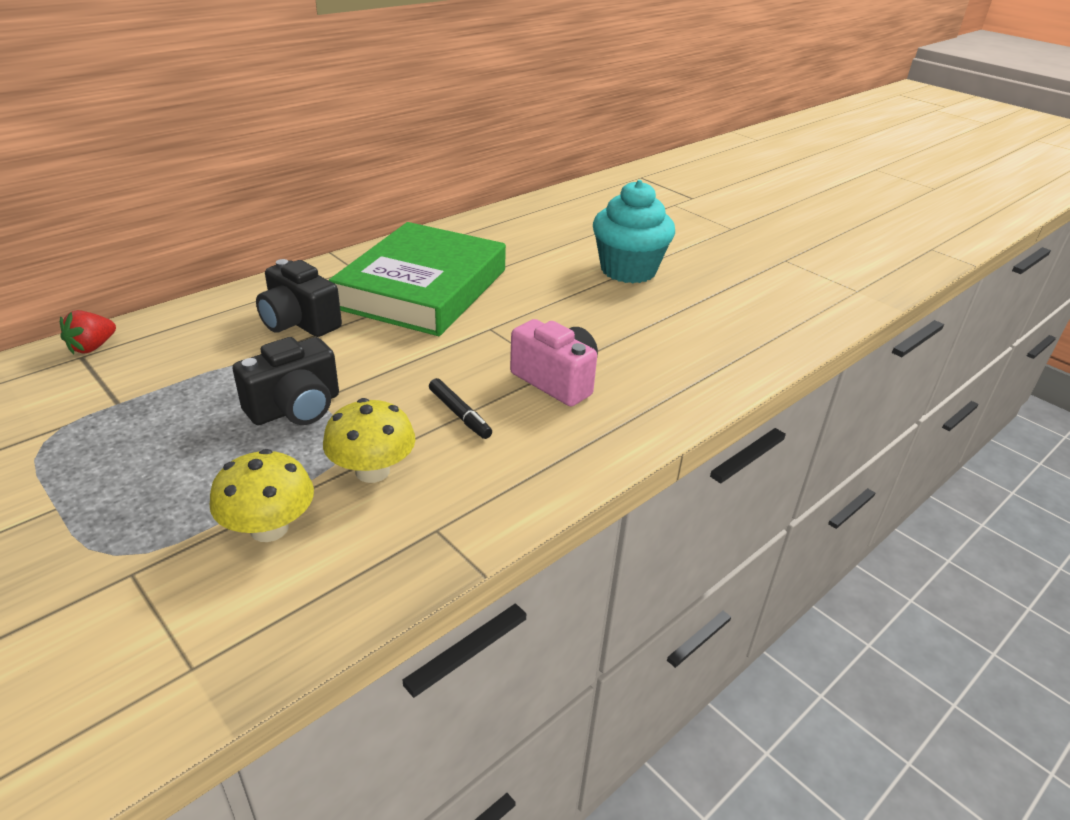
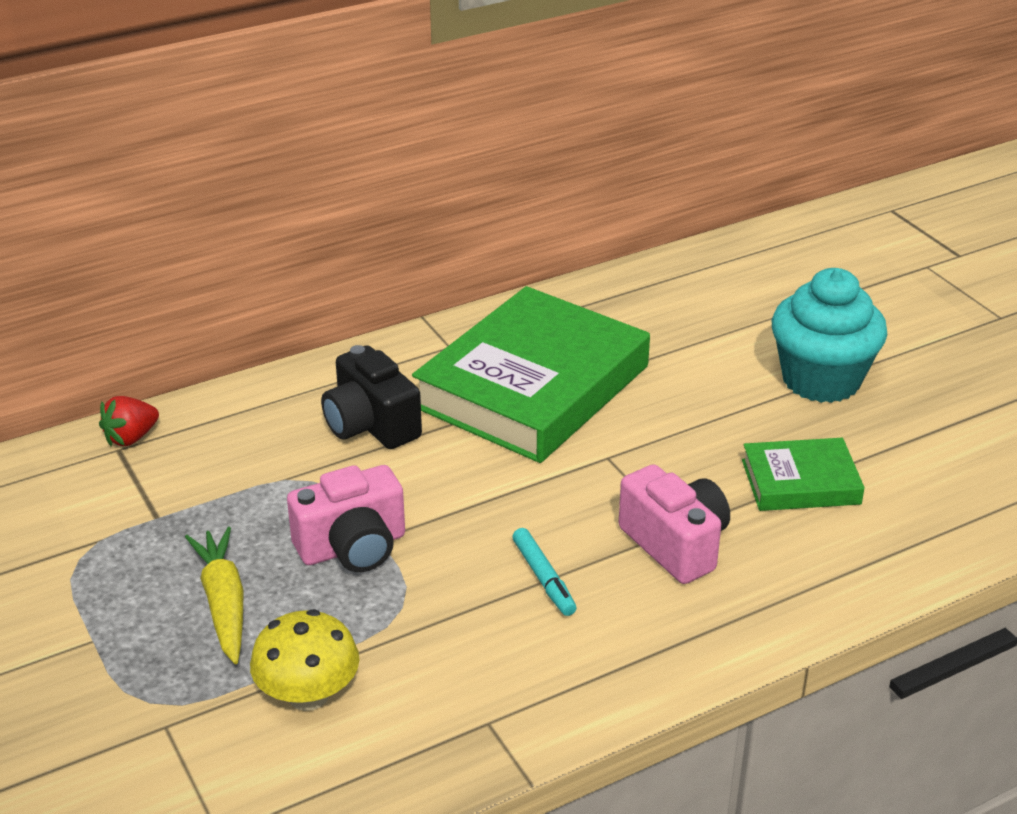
camera: 15 degrees right, 0 degrees up
black camera [233,337,339,425] -> pink camera [287,465,405,572]
yellow mushroom [323,398,416,483] -> none
black marker [429,378,492,439] -> turquoise marker [512,528,576,616]
none -> yellow carrot [185,527,244,664]
none -> green book [742,438,865,511]

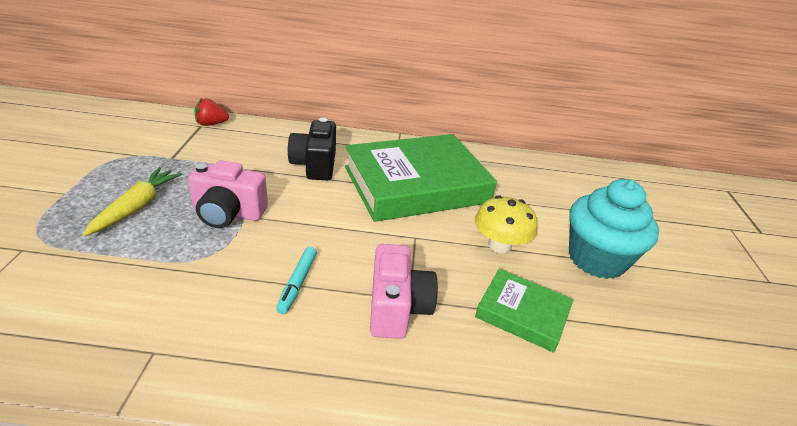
camera: 30 degrees right, 0 degrees up
yellow mushroom [250,609,359,711] -> yellow mushroom moved to [475,195,537,253]

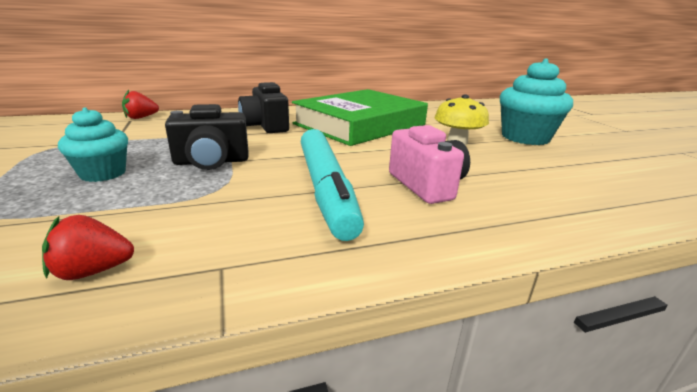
camera: 20 degrees left, 10 degrees down
yellow carrot [83,167,182,237] -> turquoise cupcake [58,107,128,182]
pink camera [188,160,268,228] -> black camera [165,104,249,170]
turquoise marker [276,247,317,314] -> turquoise marker [301,129,364,241], size x2.29
green book [475,269,574,353] -> none
none -> red strawberry [42,215,134,280]

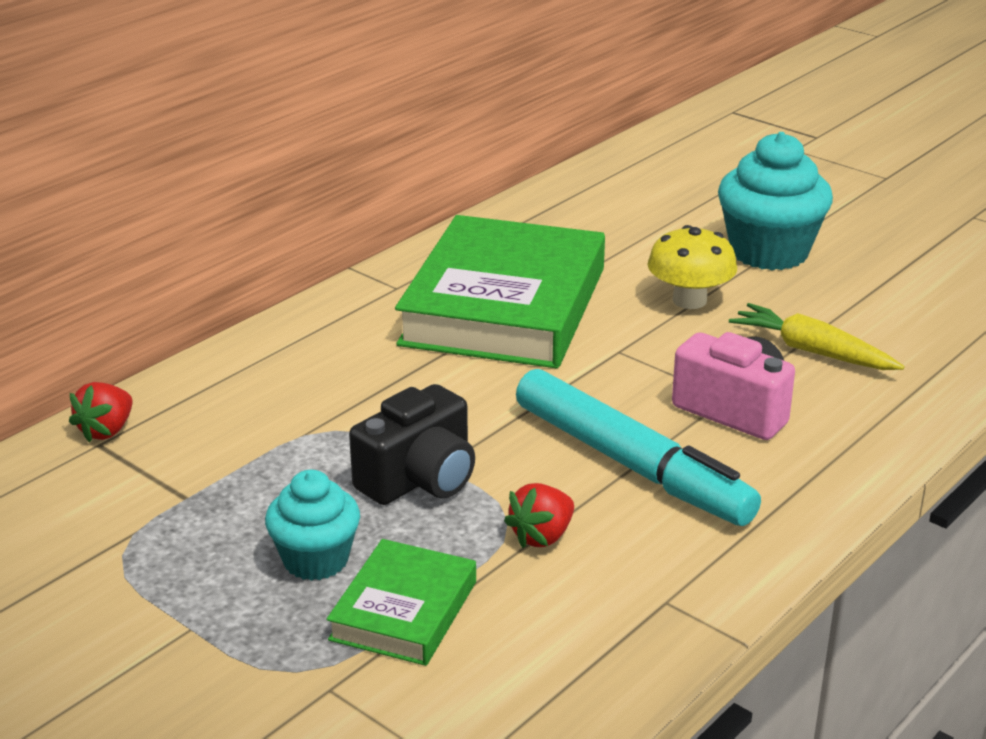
camera: 30 degrees left, 5 degrees up
red strawberry [42,215,134,280] -> red strawberry moved to [504,483,574,548]
black camera [238,82,289,133] -> none
none -> green book [326,539,476,666]
none -> yellow carrot [729,303,904,370]

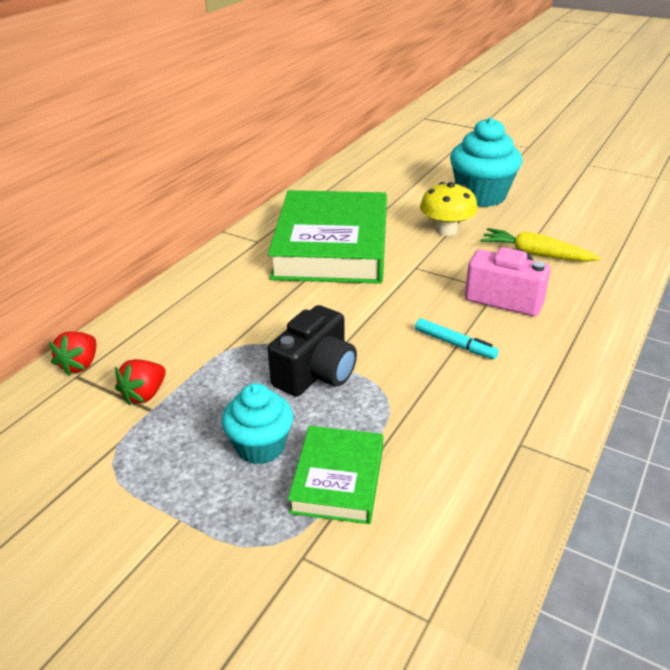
camera: 10 degrees left, 5 degrees up
red strawberry [504,483,574,548] -> red strawberry moved to [115,359,166,405]
turquoise marker [516,369,761,526] -> turquoise marker [415,318,499,359], size x0.44

